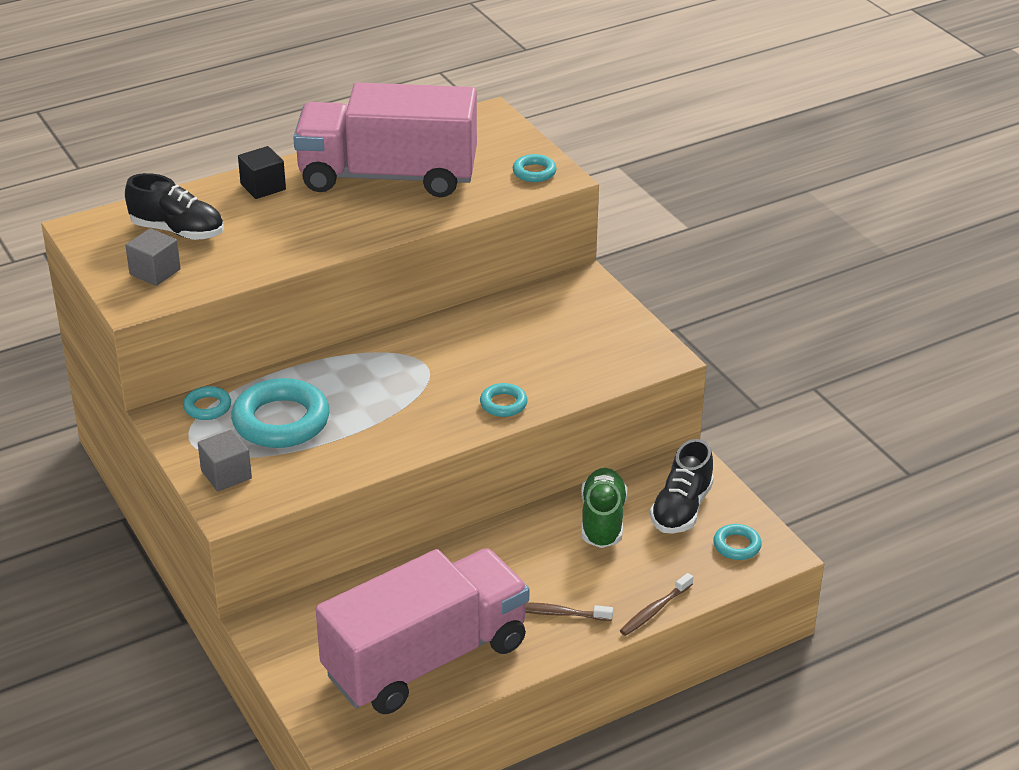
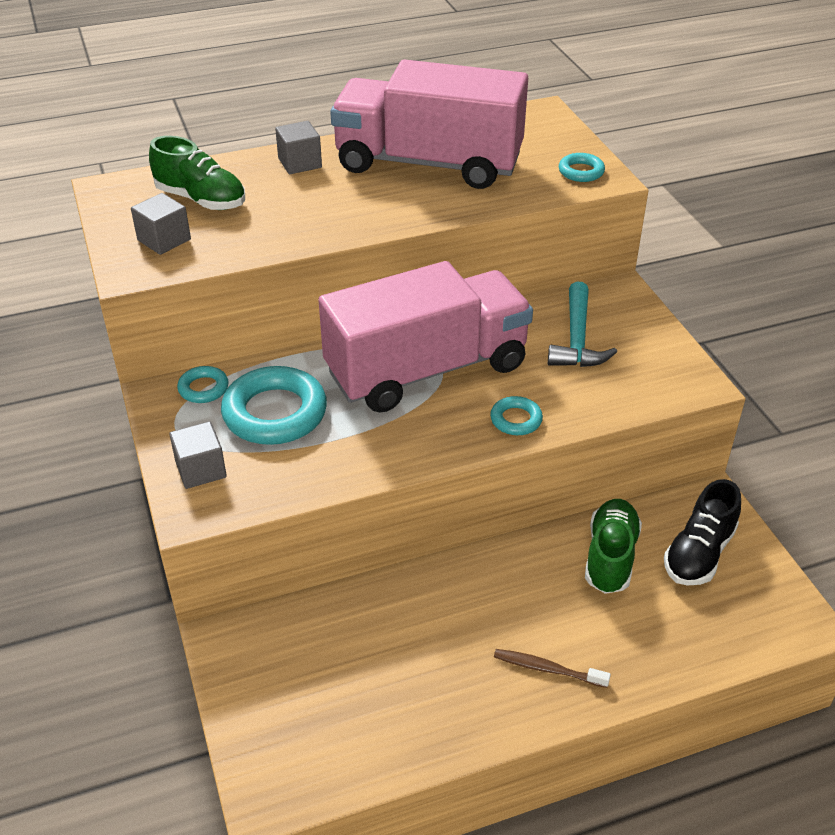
camera: 10 degrees right, 5 degrees up
black shoe [125,173,224,240] -> green shoe [149,136,245,210]
black cube [238,146,286,199] -> grey cube [275,121,322,174]
pink truck [316,548,529,714] -> pink truck moved to [318,261,533,413]
brown toothbrush [620,573,693,636] -> none
turquoise ring [713,524,762,560] -> none
none -> turquoise hammer [548,282,617,367]

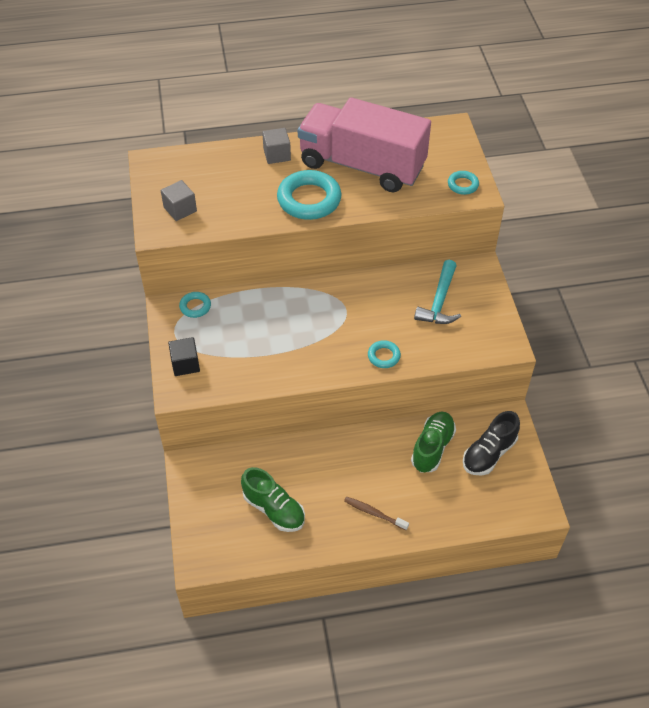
camera: 10 degrees right, 10 degrees up
green shoe [149,136,245,210] -> green shoe moved to [241,467,305,532]
grey cube [169,421,227,489] -> black cube [168,337,200,376]
turquoise ring [221,366,327,445] -> turquoise ring moved to [277,170,341,220]
pink truck [318,261,533,413] -> none

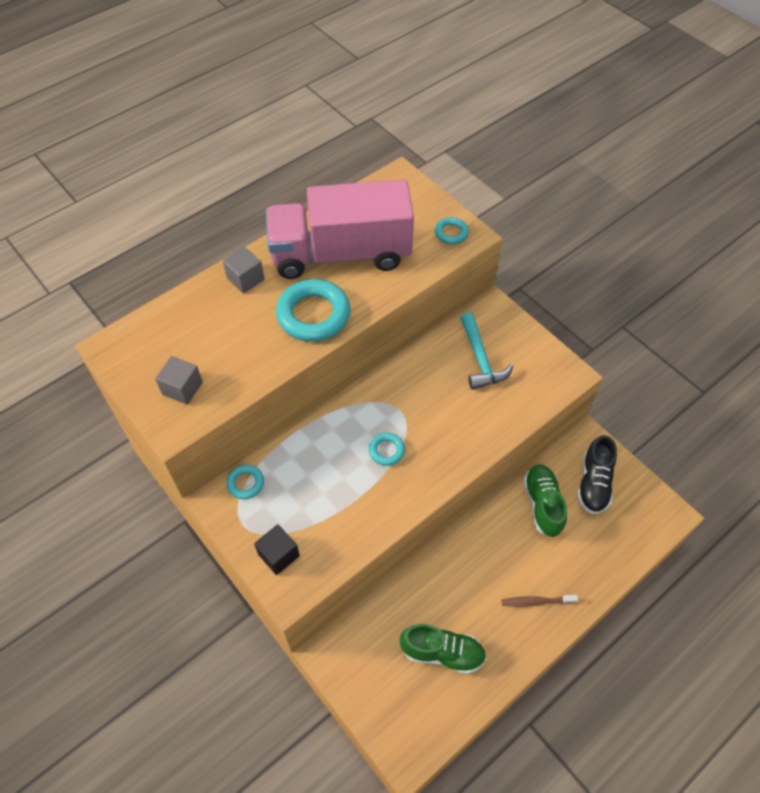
camera: 30 degrees left, 5 degrees up
turquoise ring [368,340,401,368] -> turquoise ring moved to [369,433,405,466]

